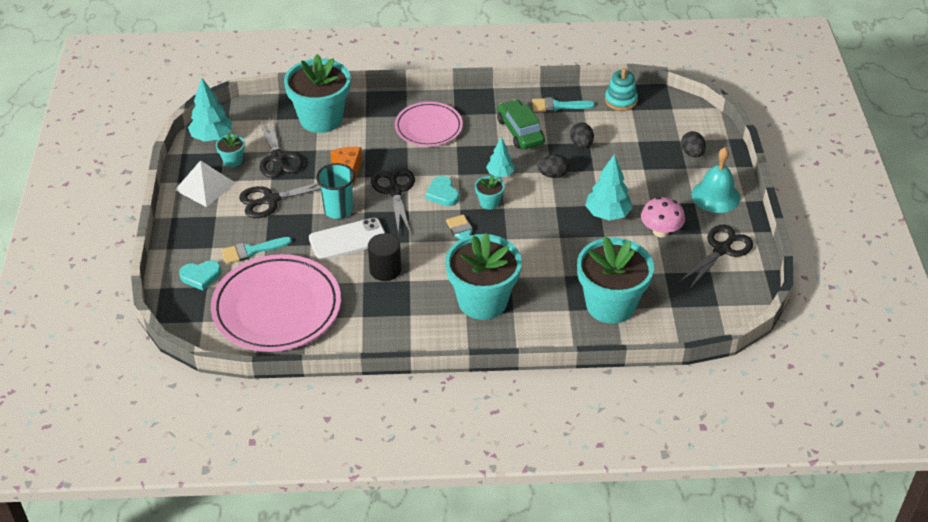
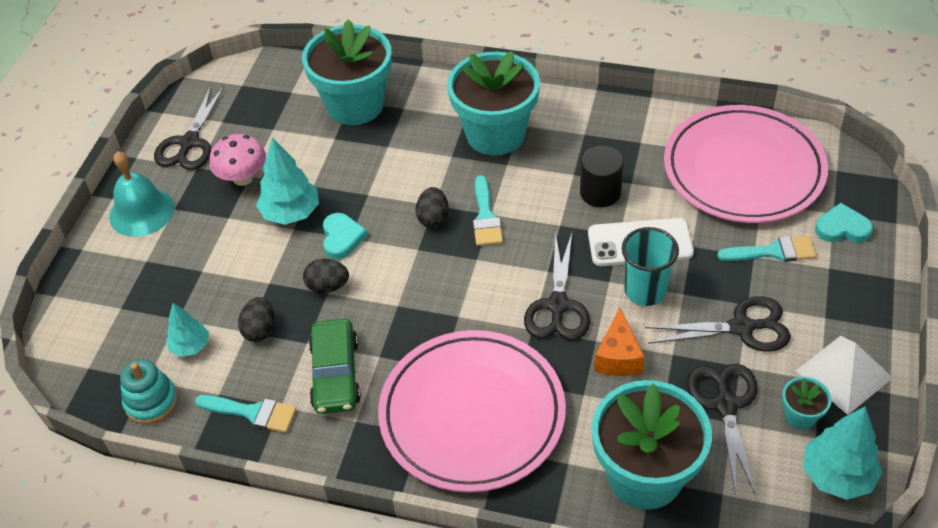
camera: 160 degrees left, 5 degrees up
pink plate [395,102,463,147] -> pink plate [378,330,566,493], size x1.66
turquoise heart [426,176,459,206] -> turquoise heart moved to [323,213,368,259]
turquoise flower pot [475,175,505,210] -> none
turquoise tree [486,137,514,177] -> turquoise tree moved to [166,303,209,357]
black scissors [679,225,753,289] -> black scissors turned 45 degrees counterclockwise [154,86,225,170]
black egg [681,131,706,157] -> black egg moved to [415,187,449,228]

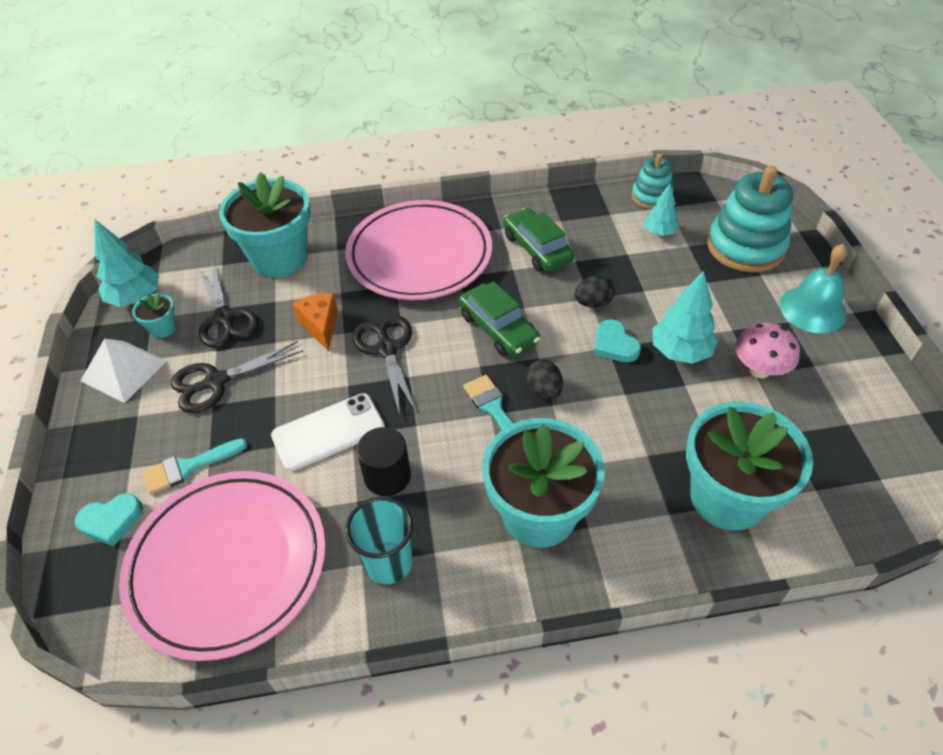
camera: 155 degrees right, 0 degrees up
black scissors [154,86,225,170] -> none
turquoise brush [195,395,297,433] -> none
black egg [238,297,275,342] -> none
turquoise cup [622,227,679,306] -> turquoise cup moved to [345,496,413,584]
none -> green car [459,281,540,357]
none -> turquoise stacking toy [707,166,793,272]

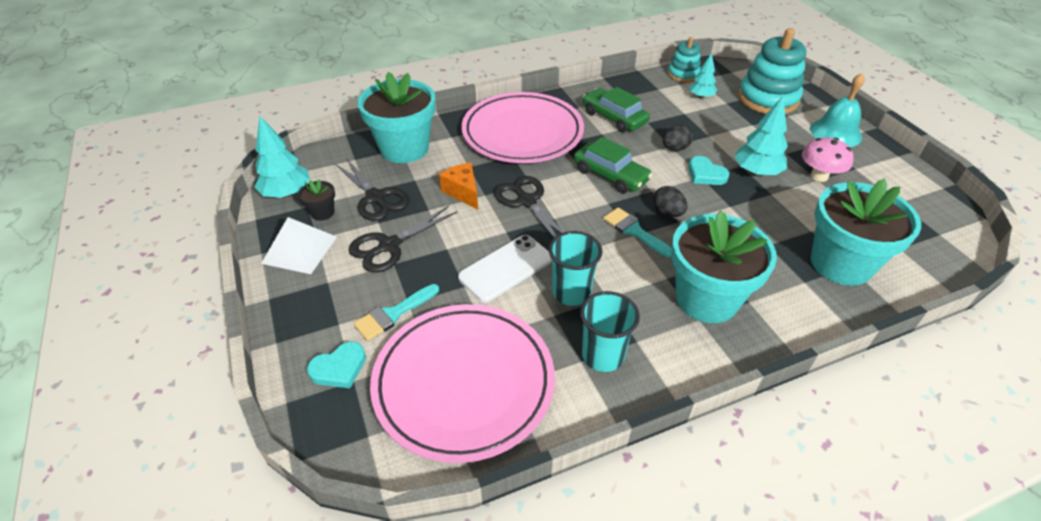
camera: 15 degrees left, 5 degrees down
turquoise flower pot [132,293,176,338] -> black flower pot [298,179,335,221]
black cylinder [357,427,411,496] -> turquoise cup [549,231,602,306]

